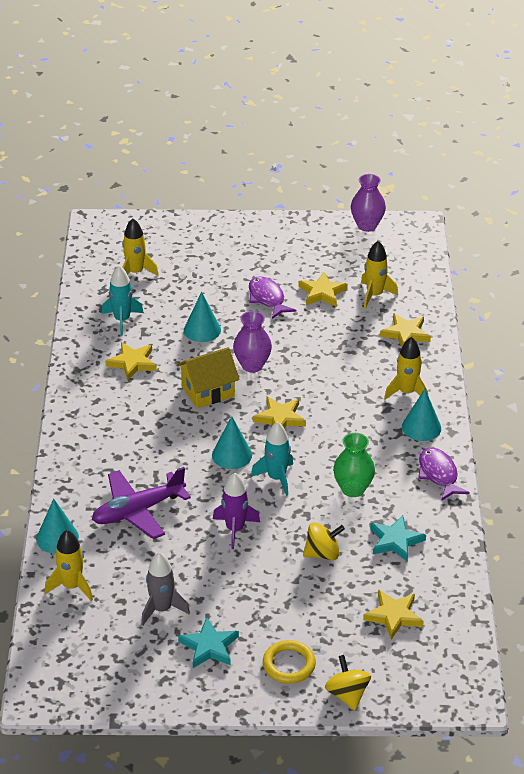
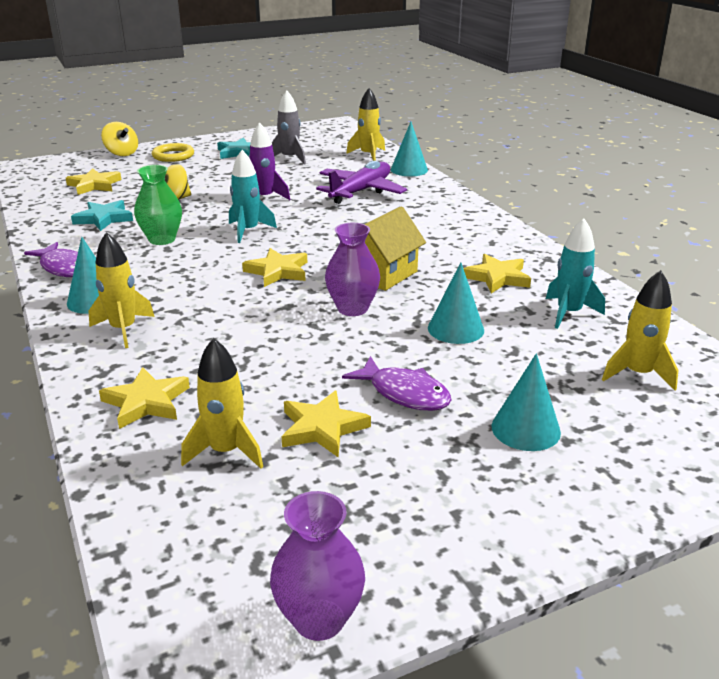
camera: 155 degrees right, 10 degrees down
turquoise cone [212,416,252,469] -> turquoise cone moved to [492,353,561,451]

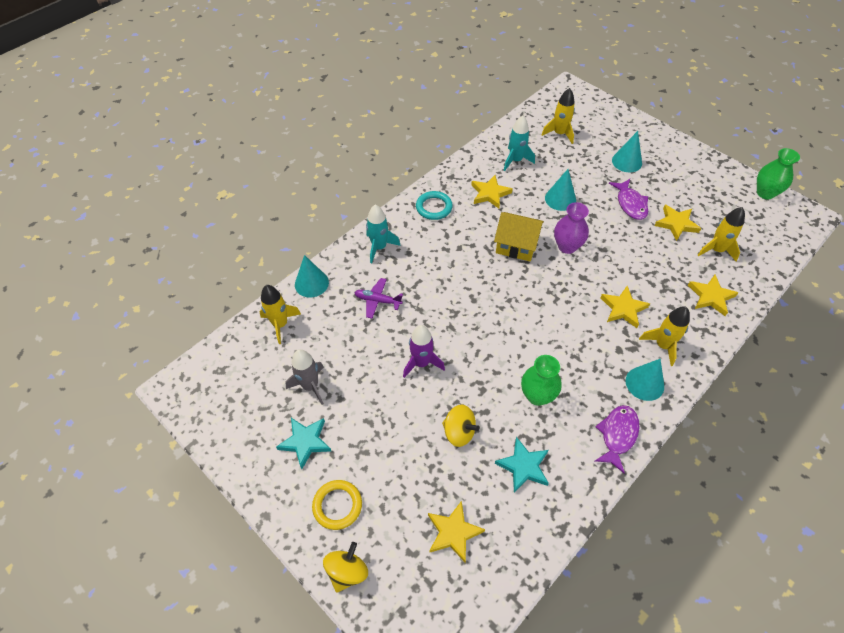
camera: 110 degrees left, 25 degrees up
turquoise rocket [229,150,277,243] -> turquoise rocket moved to [366,205,401,263]
yellow star [242,248,307,287] -> yellow star moved to [600,286,650,328]
purple vase [270,491,365,641] -> green vase [757,148,800,199]
purple plane [316,161,407,204] -> purple plane [354,278,403,319], size x0.58
purple fish [342,356,452,411] -> purple fish turned 150 degrees clockwise [609,179,648,220]
none -> turquoise ring [416,191,453,220]

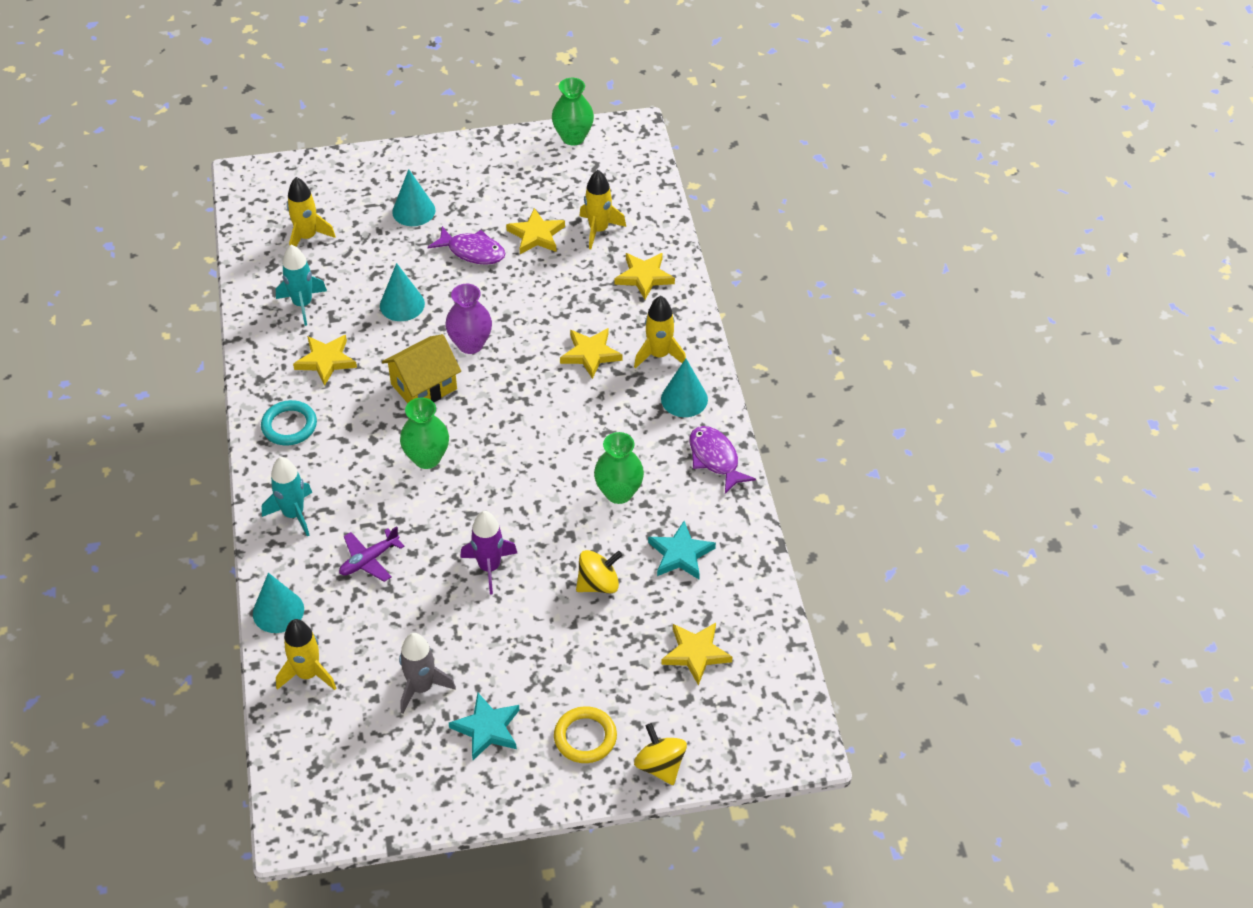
camera: 55 degrees left, 5 degrees down
none -> green vase [400,398,449,469]

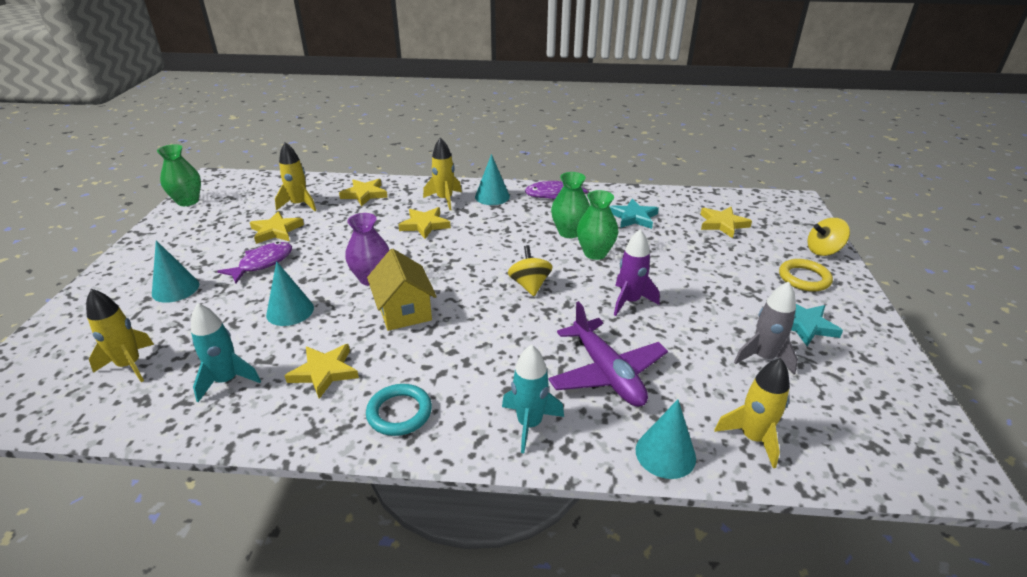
camera: 75 degrees left, 15 degrees down
purple plane [339,526,405,582] -> purple plane [548,301,668,407], size x1.74
green vase [400,398,449,469] -> green vase moved to [577,190,618,260]
yellow spinning top [576,550,623,593] -> yellow spinning top moved to [508,245,553,296]

